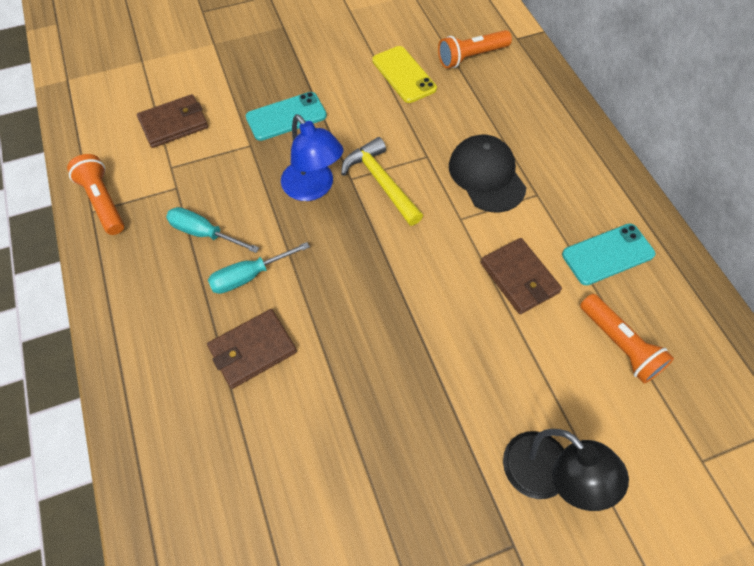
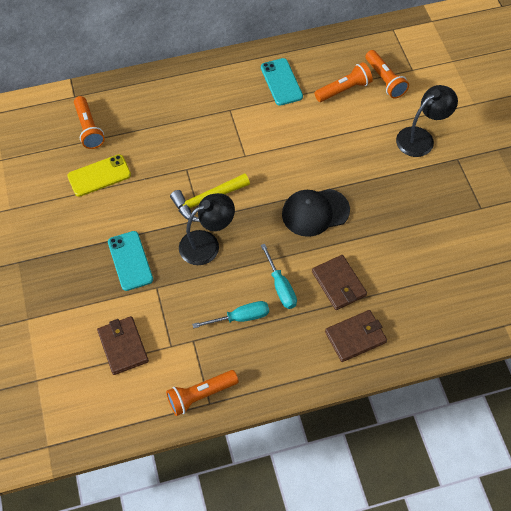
camera: 85 degrees left, 0 degrees up
turquoise screwdriver [166,207,259,253] -> turquoise screwdriver turned 135 degrees counterclockwise [192,301,269,328]
blue lamp [281,114,344,201] -> black lamp [179,193,235,265]
black cap [449,135,526,212] -> black cap moved to [282,189,350,237]
brown wallet [480,238,562,314] -> brown wallet moved to [325,310,387,362]
none -> orange flashlight [365,50,409,99]

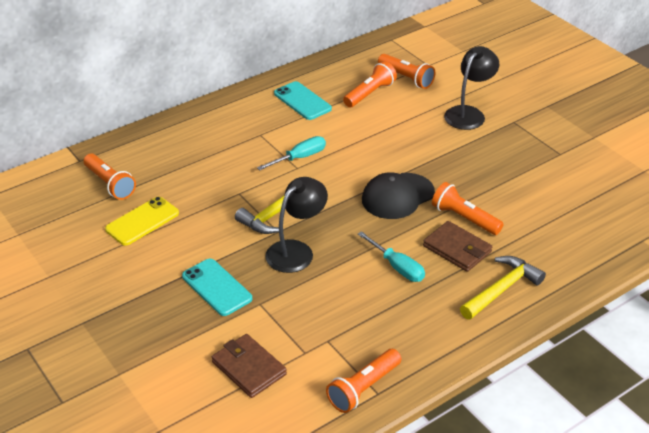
camera: 20 degrees left, 20 degrees down
turquoise screwdriver [192,301,269,328] -> turquoise screwdriver moved to [257,136,326,170]
brown wallet [325,310,387,362] -> yellow hammer [460,256,546,320]
none -> orange flashlight [432,182,504,235]

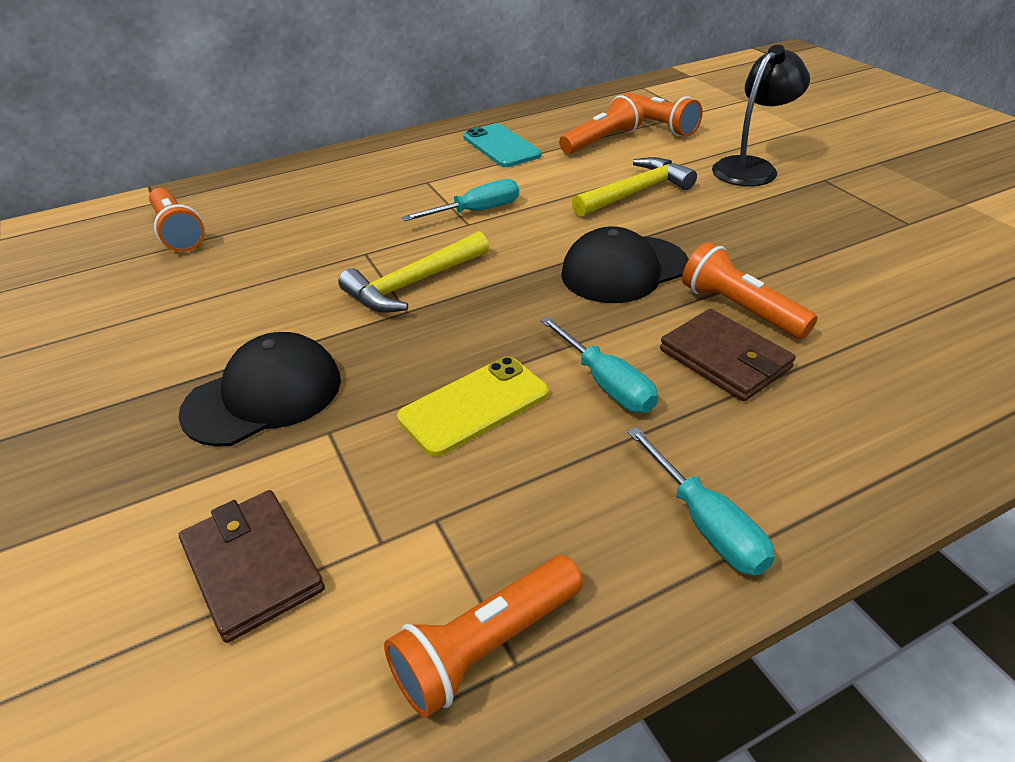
camera: 10 degrees right, 0 degrees up
yellow phone [105,197,179,246] -> yellow phone moved to [397,357,549,457]
turquoise phone [182,259,252,316] -> black cap [179,332,341,447]
black lamp [265,177,328,273] -> none
yellow hammer [460,256,546,320] -> yellow hammer moved to [572,157,697,217]
none -> turquoise screwdriver [627,427,775,575]

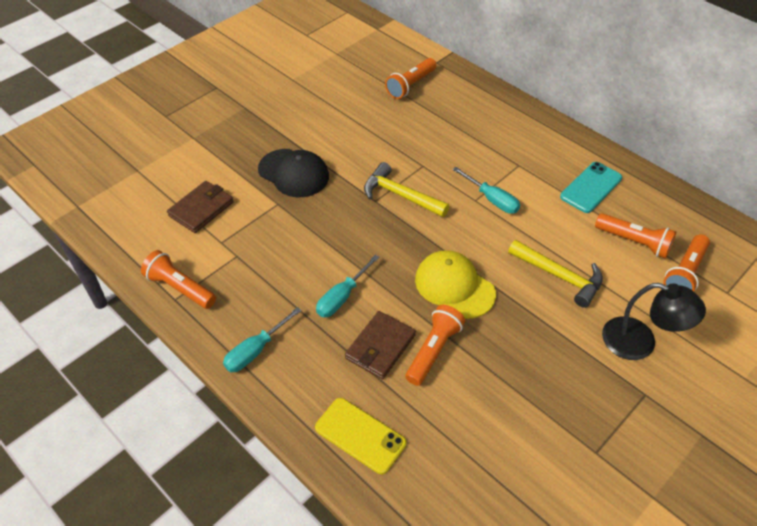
camera: 70 degrees right, 10 degrees up
yellow phone [397,357,549,457] -> yellow phone moved to [315,398,406,474]
black cap [561,226,689,303] -> yellow cap [415,250,496,319]

